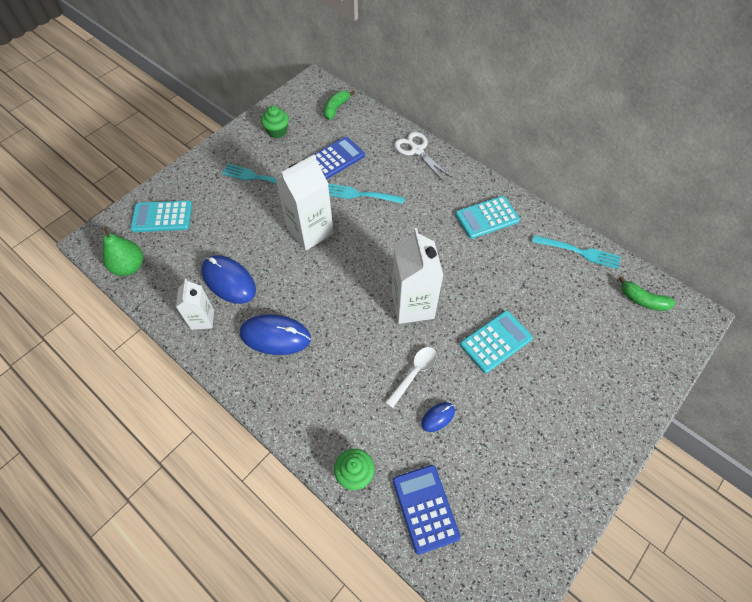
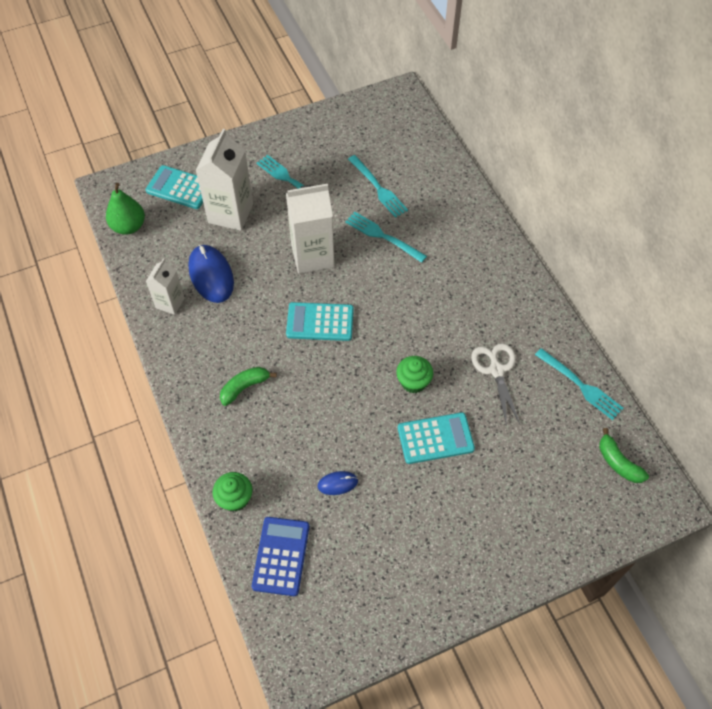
camera: 25 degrees right, 0 degrees up
blue mouse [240,314,311,355] -> none
green cupcake [261,106,289,138] -> green cupcake moved to [396,356,433,393]
blue calculator [306,137,365,179] -> turquoise fork [348,155,408,218]
green banana [324,90,355,120] -> green banana moved to [220,367,277,406]
white spoon [385,347,437,408] -> none
white carton [392,228,443,324] -> white carton moved to [195,129,253,231]
white scissors [394,132,451,182] -> white scissors moved to [471,343,520,426]
turquoise calculator [455,196,520,239] -> turquoise calculator moved to [286,302,354,341]

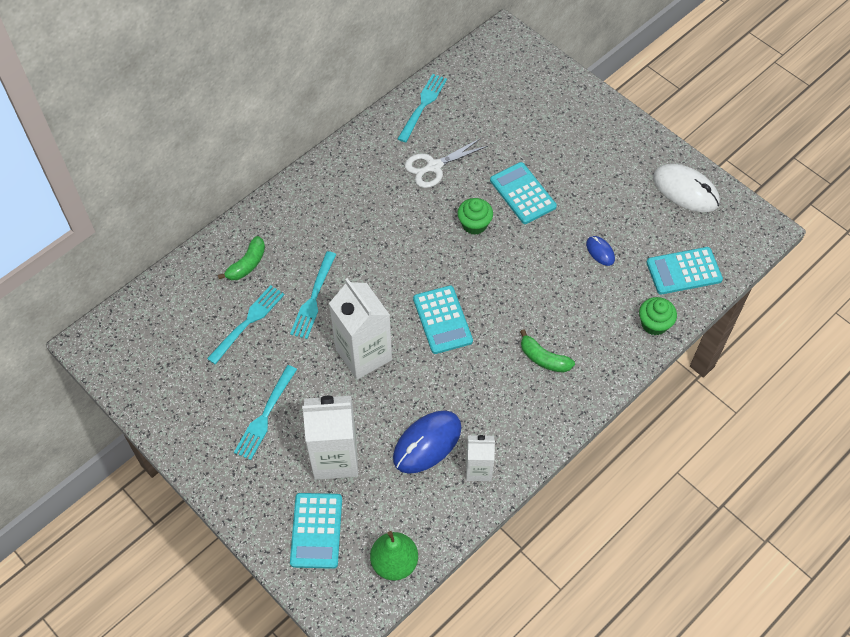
camera: 110 degrees left, 0 degrees up
blue calculator [252,517,309,596] -> turquoise calculator [646,247,723,294]
green banana [599,428,649,483] -> green banana moved to [218,236,265,280]
none -> white mouse [653,164,720,212]

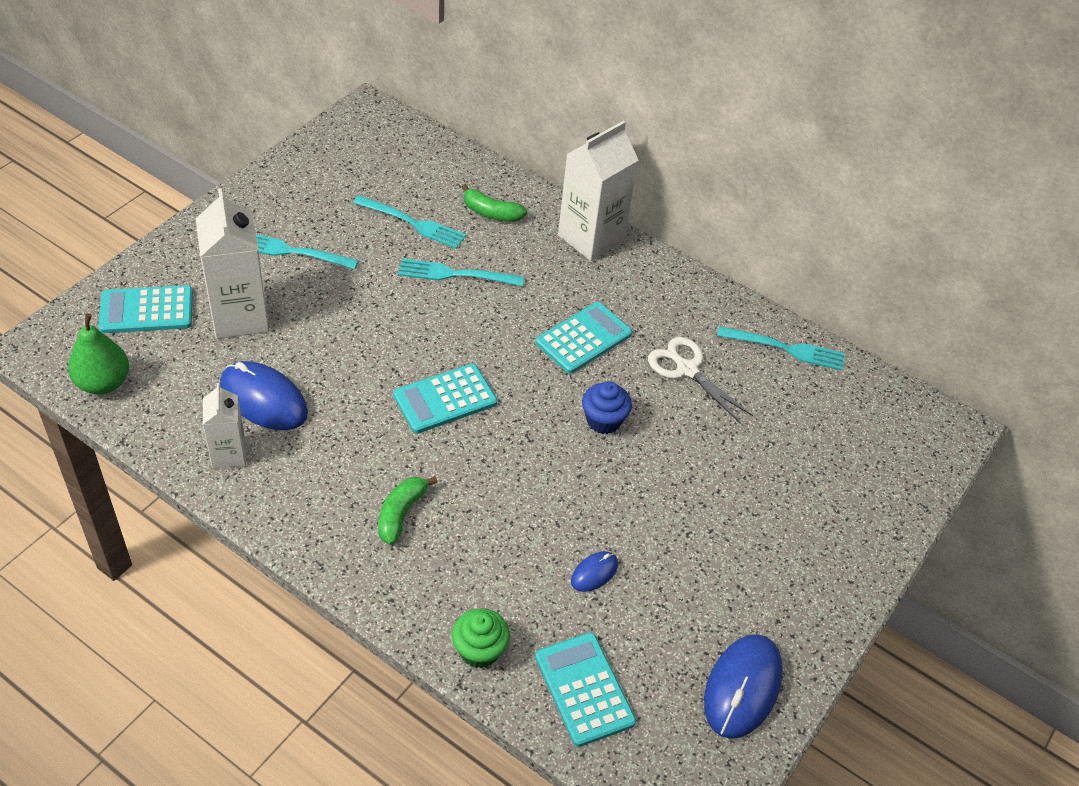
camera: 75 degrees right, 10 degrees down
white carton [329,278,392,380] -> white carton moved to [558,121,638,261]
green cupcake [457,198,493,235] -> blue cupcake [582,381,632,434]
turquoise calculator [490,162,557,224] -> turquoise calculator moved to [535,302,632,374]
white mouse [653,164,720,212] -> blue mouse [704,634,783,739]

